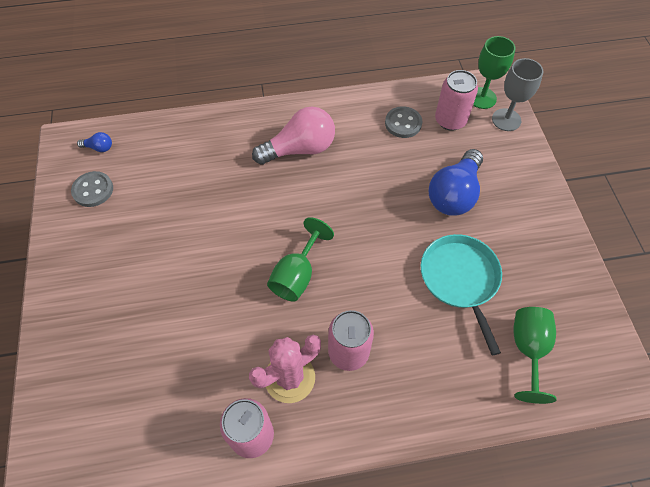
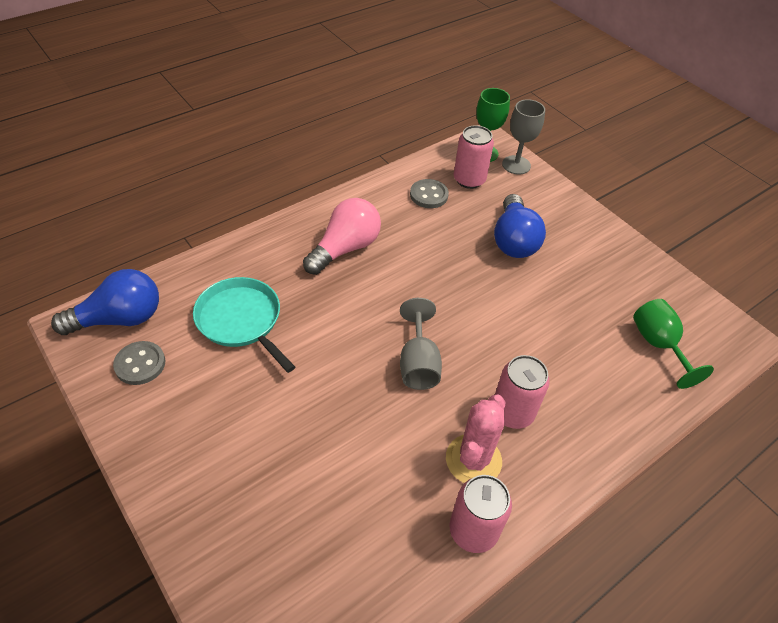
camera: 30 degrees left, 10 degrees down
blue light bulb [77,132,112,152] -> blue light bulb [51,269,159,335], size x2.33
green goblet [267,217,334,302] -> grey goblet [400,298,442,390]
turquoise pan [421,234,502,355] -> turquoise pan moved to [193,277,295,373]

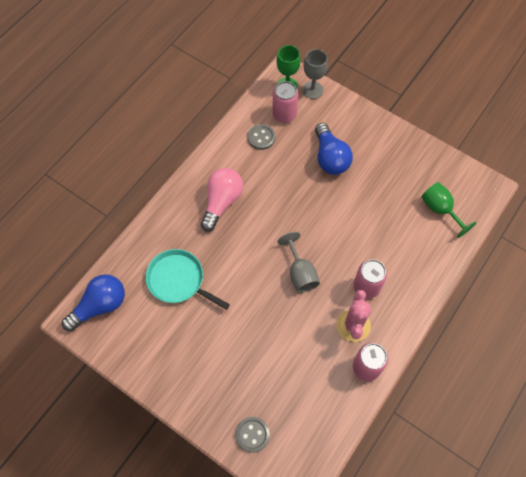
camera: 15 degrees left, 15 degrees up
grey button [113,341,165,385] -> grey button moved to [236,417,270,453]

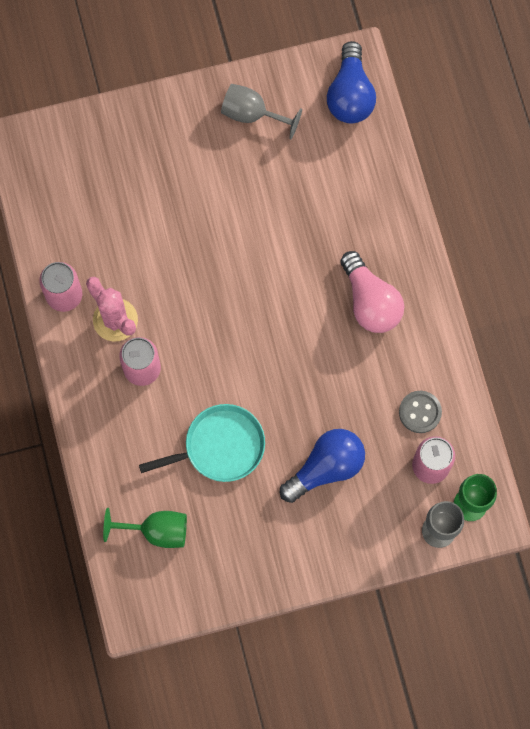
camera: 130 degrees right, 10 degrees up
turquoise pan [146,249,230,310] -> turquoise pan moved to [139,404,265,482]
grey button [236,417,270,453] -> none
grey goblet [278,232,320,293] -> grey goblet moved to [221,84,302,139]
blue light bulb [315,123,353,175] -> blue light bulb turned 120 degrees clockwise [280,429,365,503]

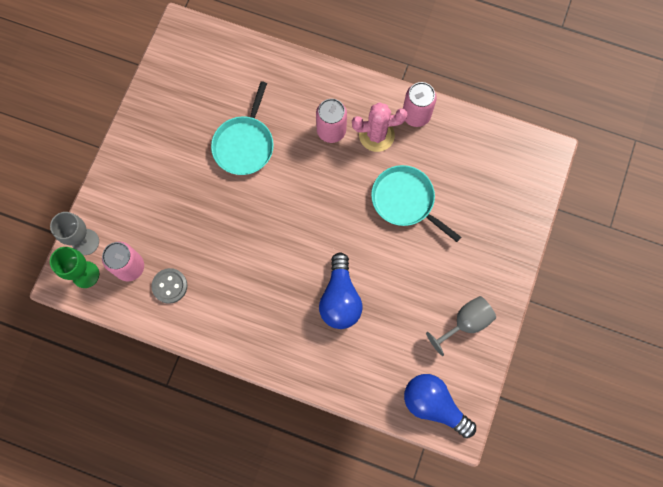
camera: 125 degrees right, 0 degrees up
green goblet [103,508,187,548] -> none
blue light bulb [280,429,365,503] -> blue light bulb moved to [319,253,362,329]
pink light bulb [340,251,404,333] -> none
none -> turquoise pan [371,165,461,242]

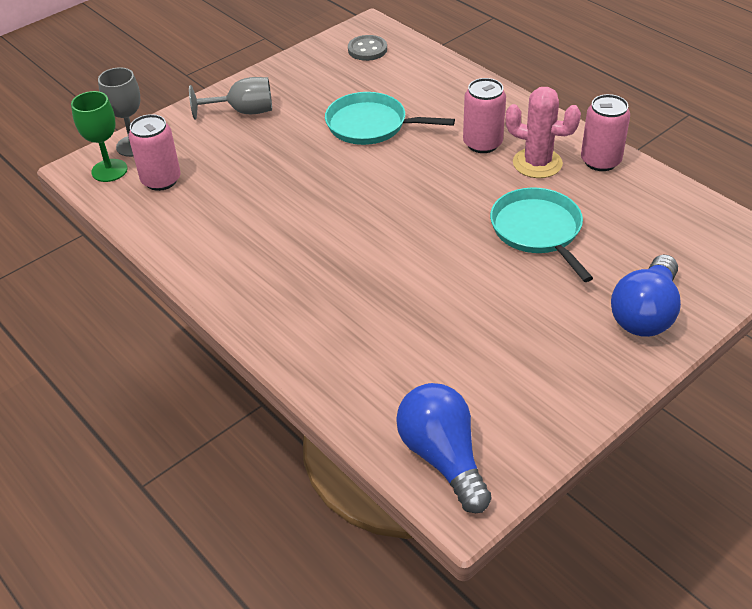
camera: 30 degrees right, 30 degrees down
grey button [151,268,187,304] -> grey button moved to [348,35,387,61]
turquoise pan [211,81,274,175] -> turquoise pan turned 60 degrees clockwise [325,92,455,145]
blue light bulb [319,253,362,329] -> blue light bulb moved to [611,255,681,337]
grey goblet [426,296,496,356] -> grey goblet moved to [189,77,272,119]

